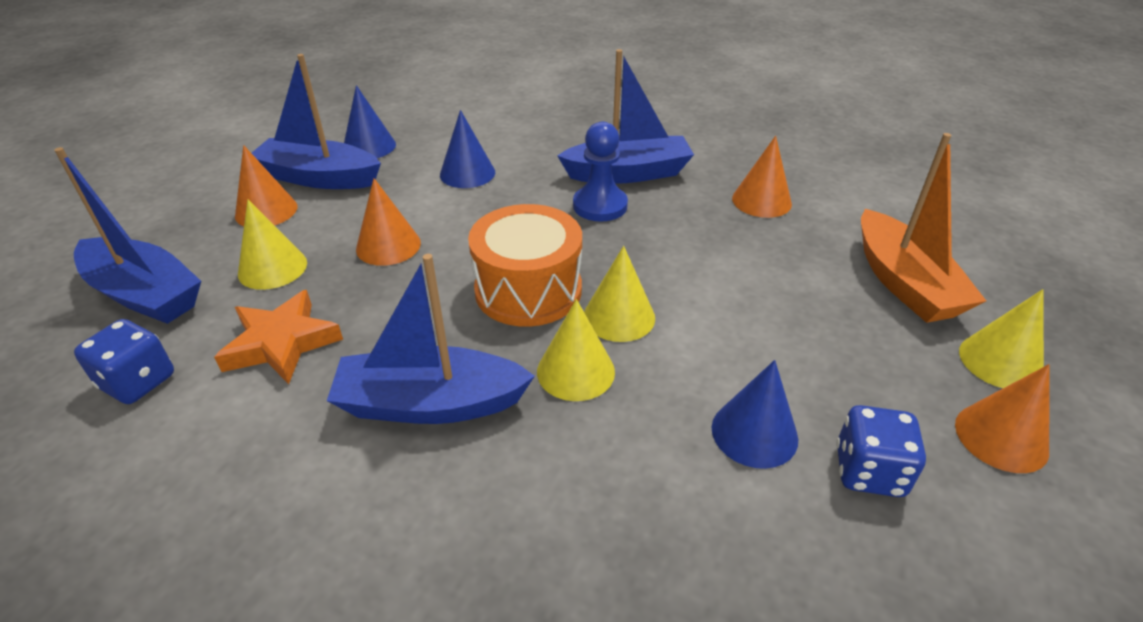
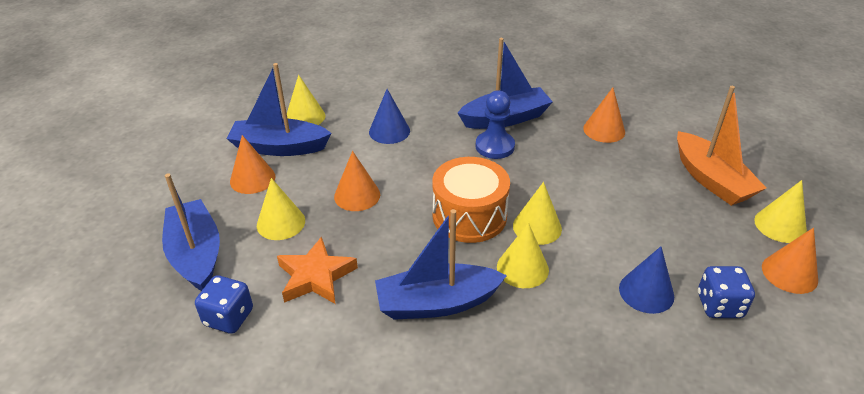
camera: 10 degrees left, 0 degrees up
blue boat [54,147,201,324] -> blue boat turned 135 degrees counterclockwise [162,173,220,291]
blue cone [344,85,396,158] -> yellow cone [287,75,325,125]

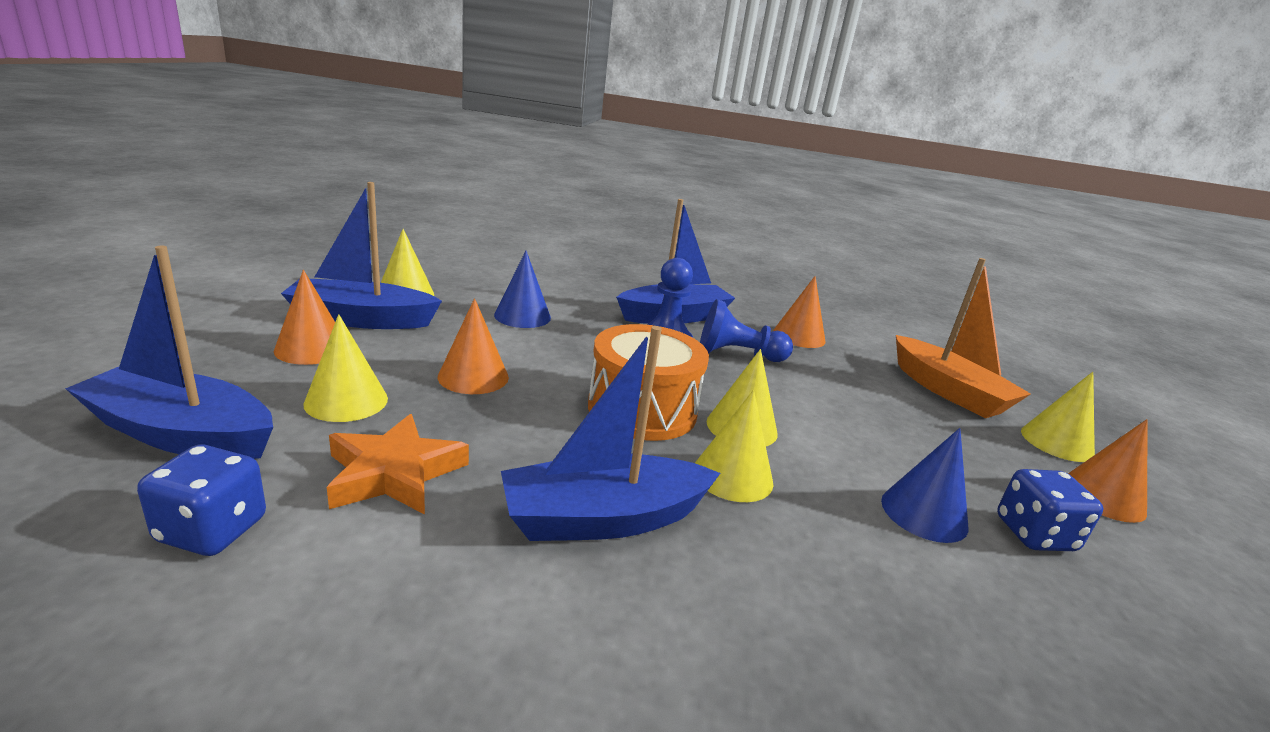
camera: 10 degrees left, 15 degrees down
blue boat [162,173,220,291] -> blue boat turned 45 degrees counterclockwise [65,246,273,459]
none -> blue pawn [700,299,793,362]

